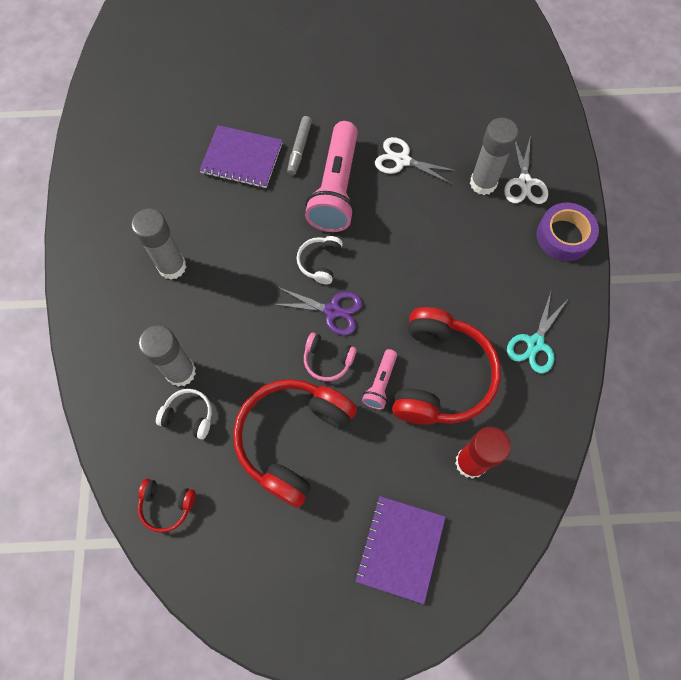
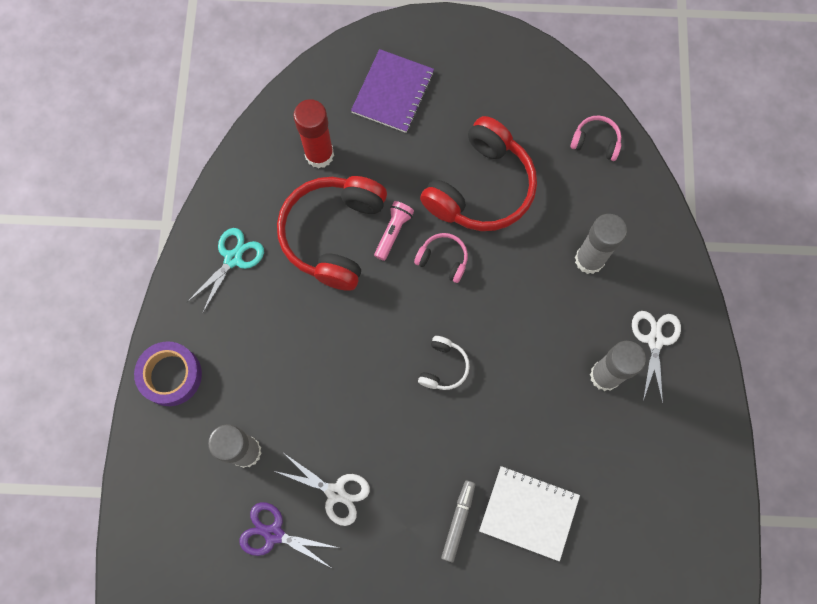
camera: 175 degrees left, 5 degrees up
red headphones [138,479,196,533] -> pink headphones [571,115,621,161]
white headphones [156,389,212,439] -> none
purple notebook [199,125,283,188] -> white notebook [479,466,580,561]
purple scissors [273,287,363,335] -> purple scissors moved to [239,502,339,569]
pink flashlight [305,121,358,232] -> none
white scissors [504,135,548,204] -> white scissors moved to [632,311,681,404]

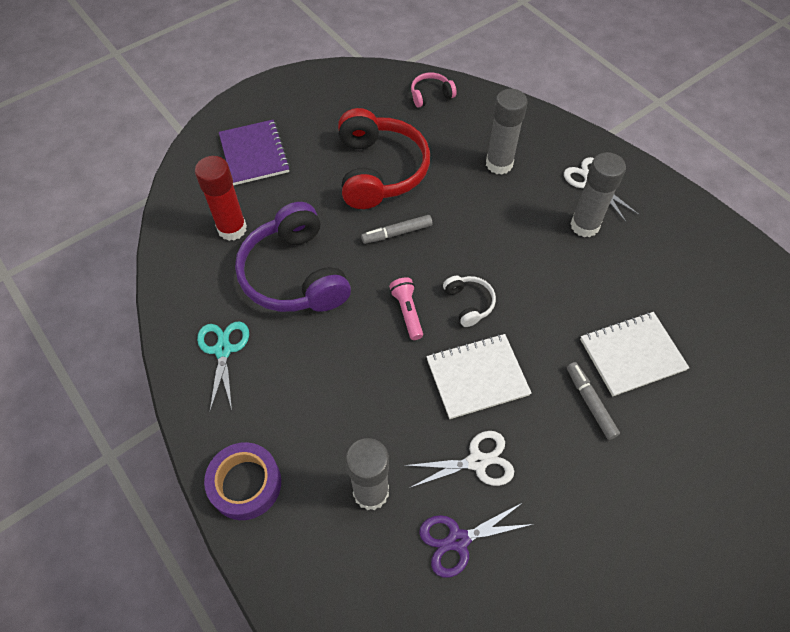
camera: 40 degrees left, 15 degrees down
red headphones [277,176,387,291] -> purple headphones [235,202,351,312]
pink flashlight [374,201,414,261] -> pink flashlight moved to [389,277,423,340]
pink headphones [414,233,468,283] -> grey marker [361,215,432,244]
none -> white notebook [426,334,532,419]

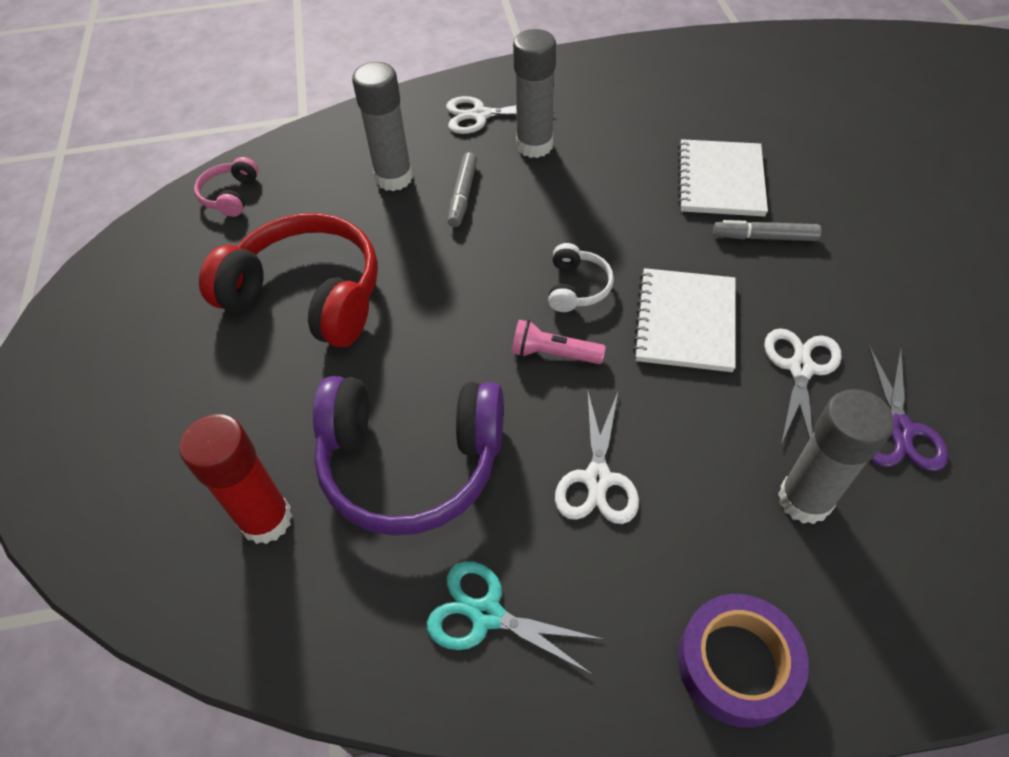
camera: 60 degrees left, 5 degrees down
purple notebook [219,120,290,185] -> none
grey marker [361,215,432,244] -> grey marker moved to [448,152,477,227]
white headphones [443,276,496,327] -> white headphones turned 90 degrees clockwise [548,243,614,312]
none -> white scissors [555,389,639,524]

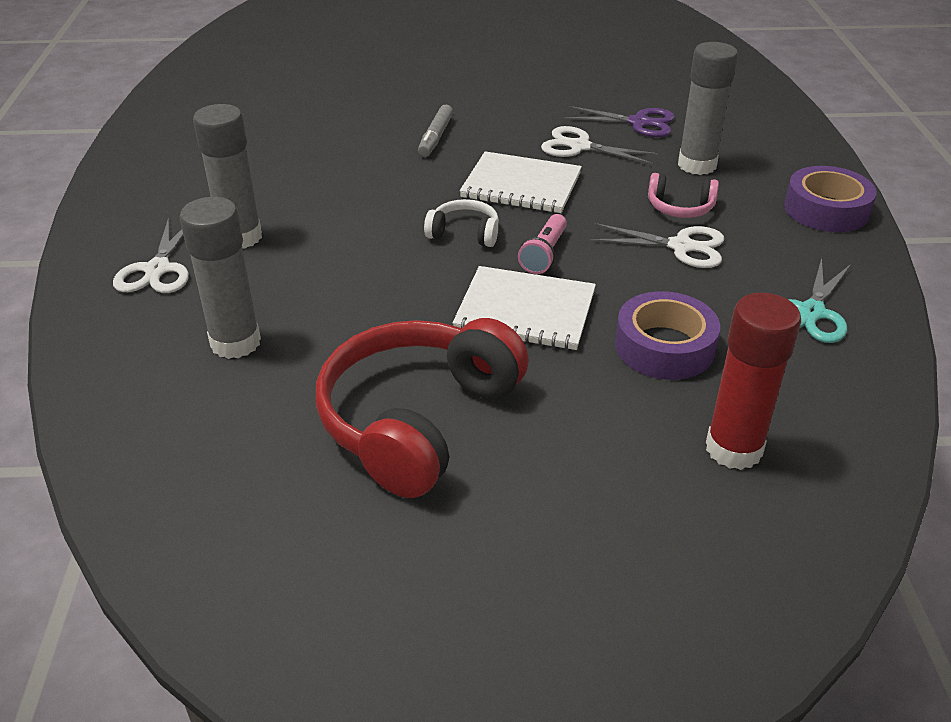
camera: 85 degrees left, 15 degrees down
pink headphones [194,157,258,217] -> pink headphones moved to [648,173,719,218]
purple headphones [313,376,504,536] -> purple tape [615,291,720,380]
grey marker [448,152,477,227] -> none
white notebook [678,139,768,217] -> white notebook moved to [453,266,596,350]

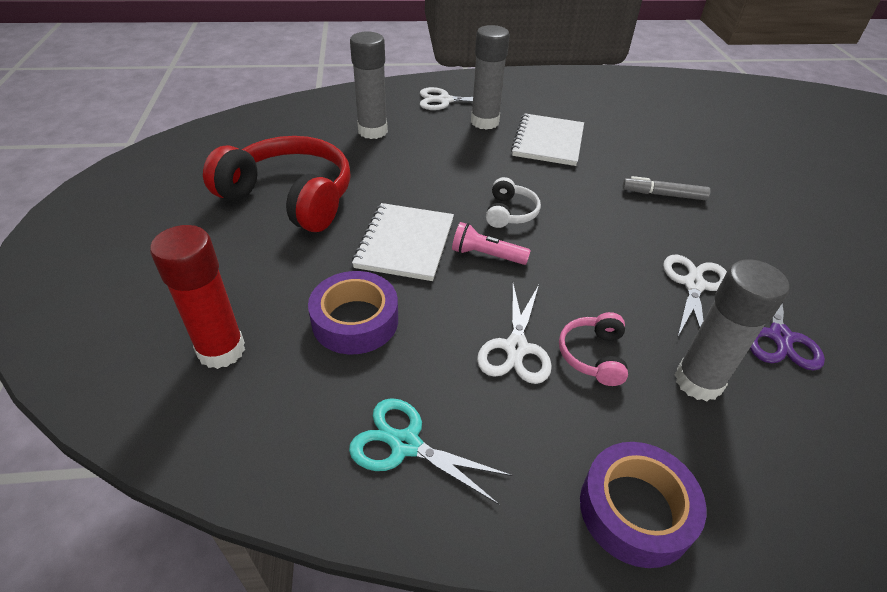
camera: 85 degrees right, 5 degrees up
white notebook [460,151,582,213] -> white notebook moved to [511,113,584,166]

